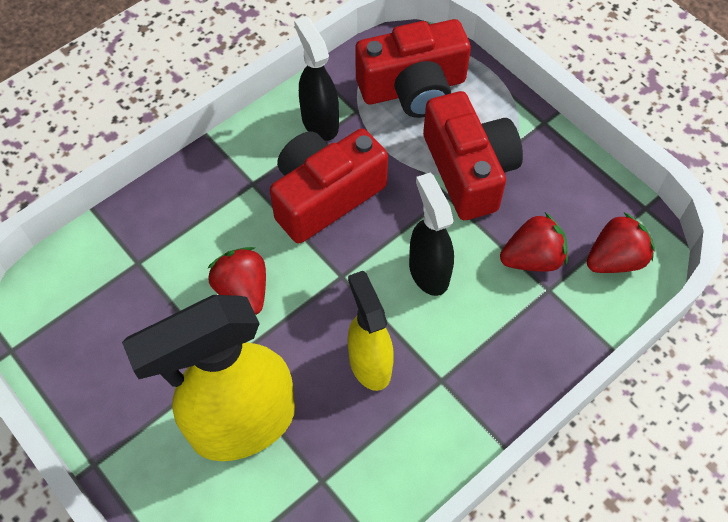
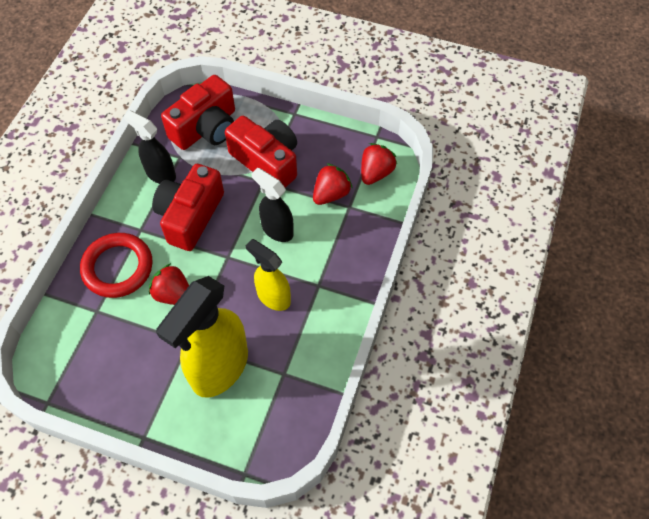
camera: 30 degrees left, 0 degrees up
none -> red ring [80,233,153,298]

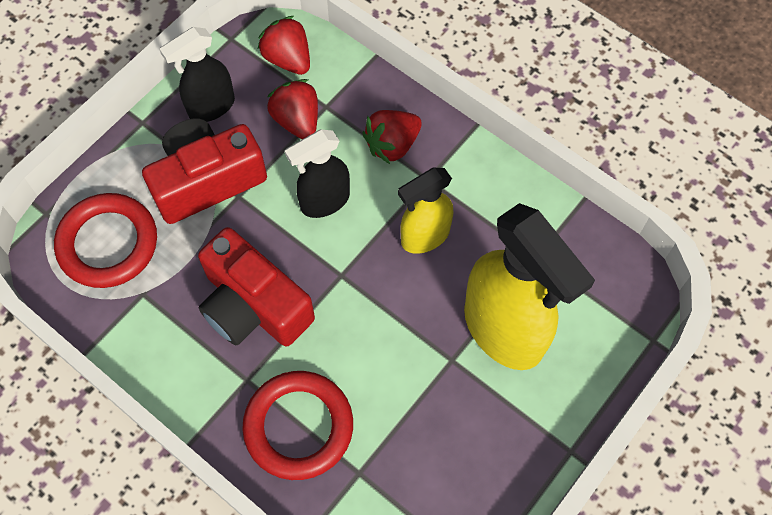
camera: 70 degrees left, 5 degrees up
black spray bottle [123,110,176,184] -> black spray bottle moved to [159,27,235,122]
red strawberry [149,263,189,305] -> red strawberry moved to [363,110,422,164]
red camera [161,75,235,150] -> red ring [54,193,157,288]

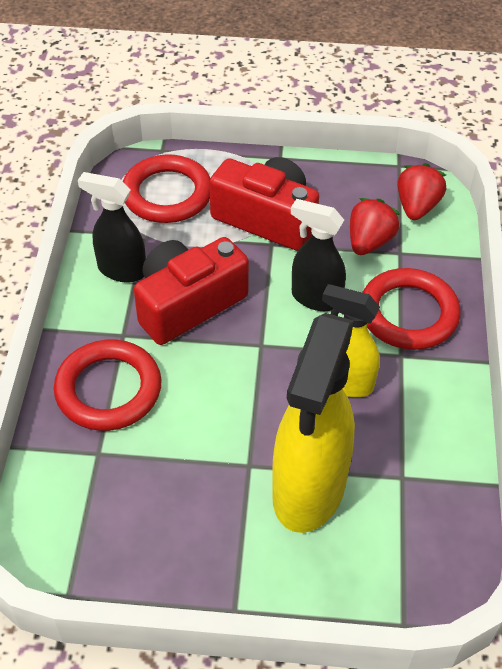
camera: 55 degrees right, 15 degrees down
black spray bottle [159,27,235,122] -> black spray bottle moved to [78,172,146,282]
red camera [198,227,315,346] -> red camera turned 45 degrees clockwise [134,237,249,345]
red strawberry [363,110,422,164] -> red ring [362,268,461,350]

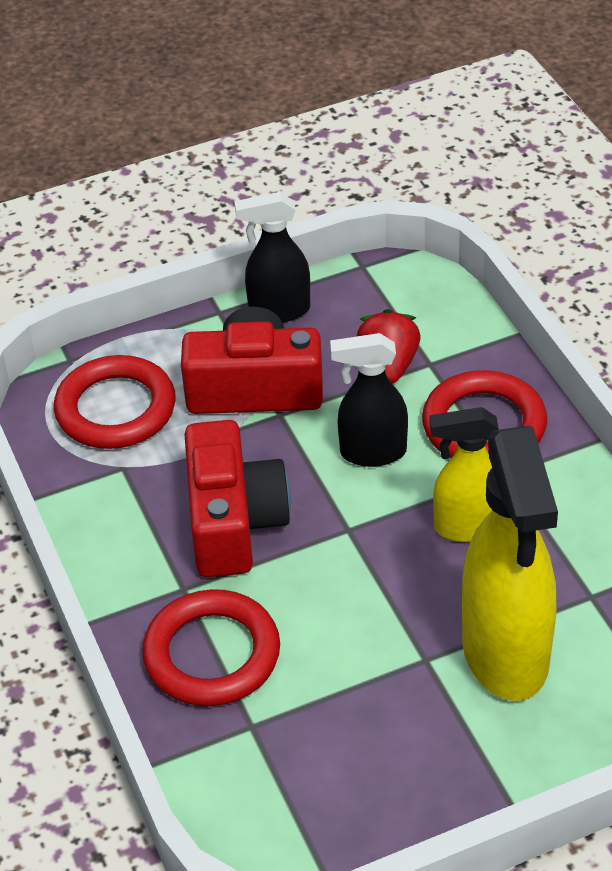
camera: 25 degrees left, 5 degrees down
black spray bottle [78,172,146,282] -> black spray bottle moved to [234,192,310,322]
red camera [134,237,249,345] -> red camera turned 150 degrees clockwise [184,420,291,577]
red strawberry [397,163,446,220] -> none

